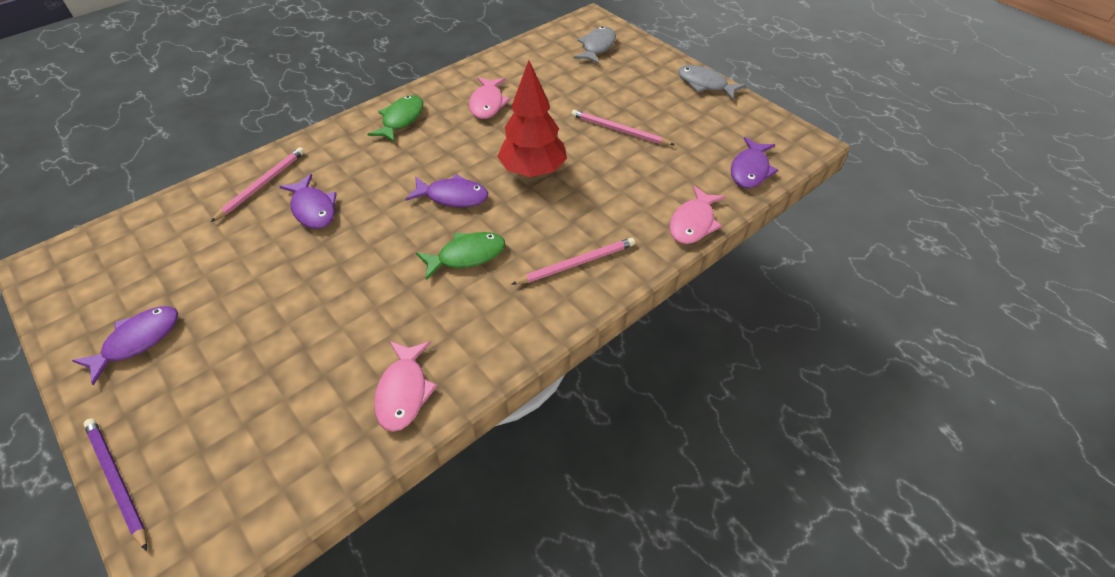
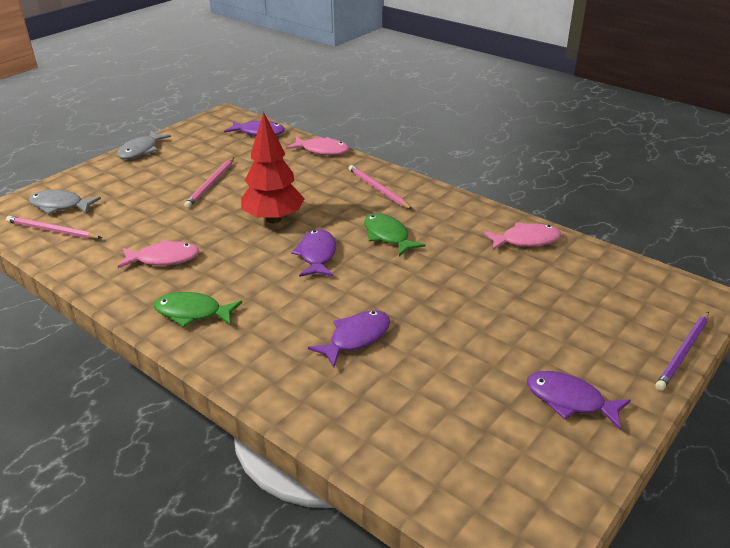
camera: 100 degrees left, 15 degrees down
pink pencil [211,147,304,222] -> pink pencil moved to [6,216,102,239]

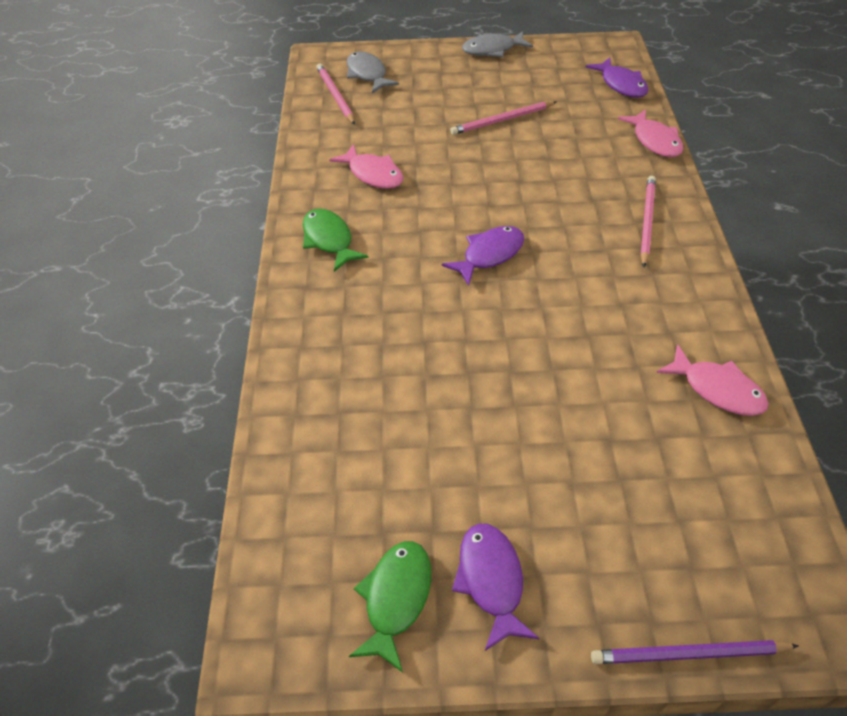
camera: 50 degrees right, 15 degrees up
red tree [241,112,305,223] -> none
purple fish [308,310,390,368] -> none
green fish [364,213,426,256] -> green fish moved to [349,541,431,673]

